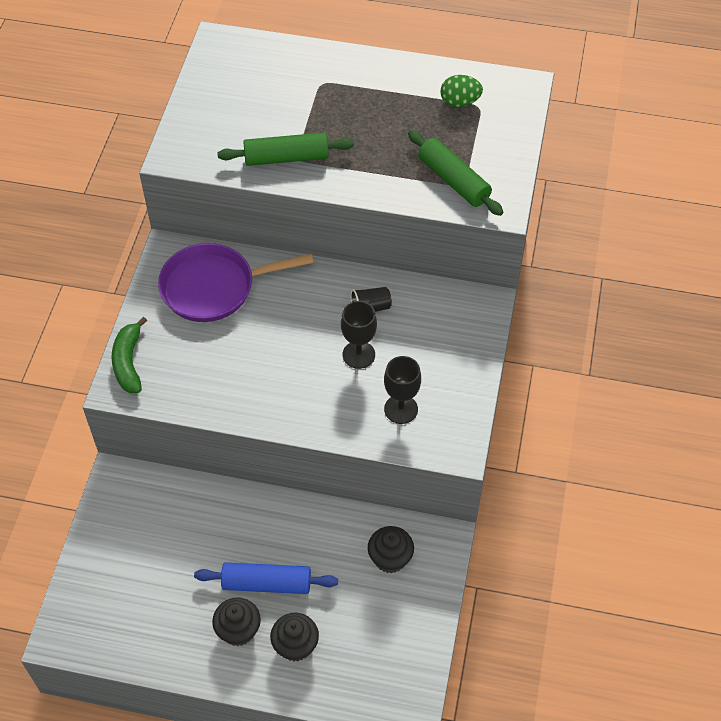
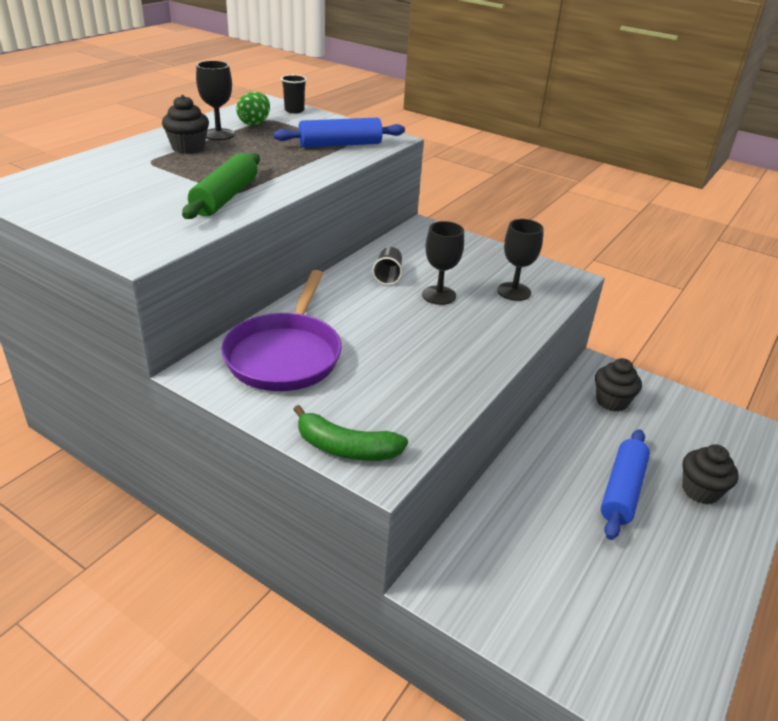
camera: 70 degrees left, 20 degrees down
black cupcake [212,597,261,646] -> black cupcake moved to [162,95,209,154]
green rolling pin [408,130,503,216] -> blue rolling pin [273,118,405,148]
none -> black goblet [196,61,235,140]
none -> black cup [281,75,307,113]

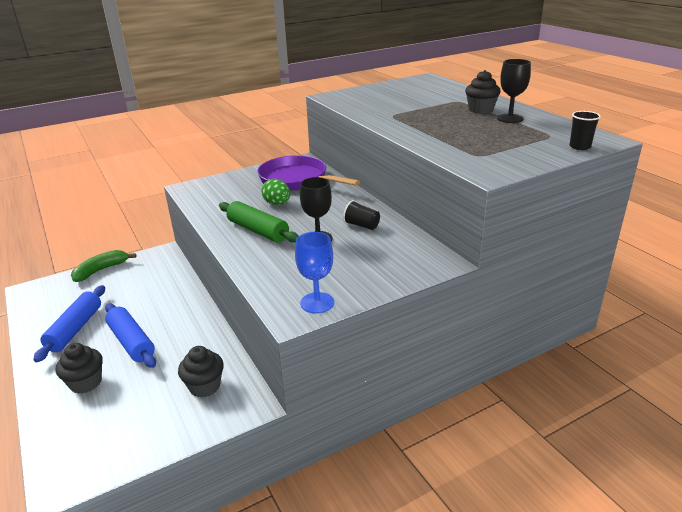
camera: 120 degrees right, 5 degrees down
green rolling pin [182,153,260,219] -> green rolling pin moved to [219,201,298,243]
green egg [236,92,270,125] -> green egg moved to [261,179,290,205]
blue rolling pin [273,118,405,148] -> blue rolling pin moved to [33,285,105,362]
green banana [293,405,408,461] -> green banana moved to [71,250,137,282]
black goblet [497,219,544,301] -> none
none -> blue goblet [295,232,334,314]

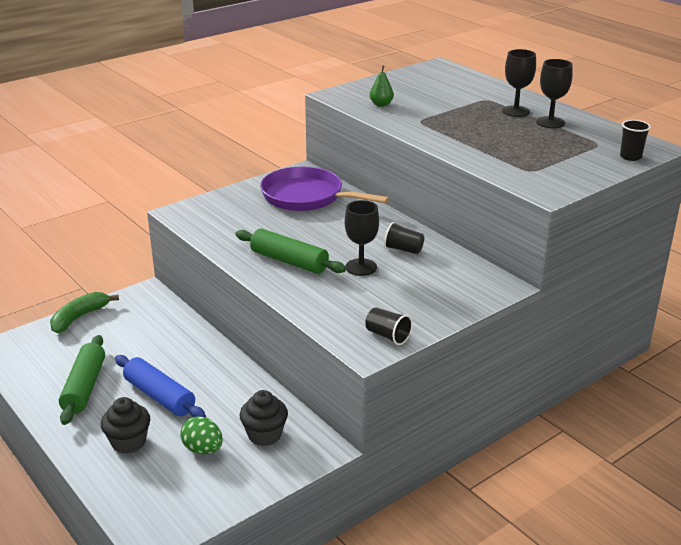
camera: 10 degrees left, 0 degrees up
blue rolling pin [33,285,105,362] -> green rolling pin [59,335,105,425]
green egg [261,179,290,205] -> green egg moved to [180,416,223,454]
blue goblet [295,232,334,314] -> black cup [365,307,413,345]
black cupcake [465,70,501,114] -> black goblet [502,49,536,117]
none -> green pear [370,65,394,107]

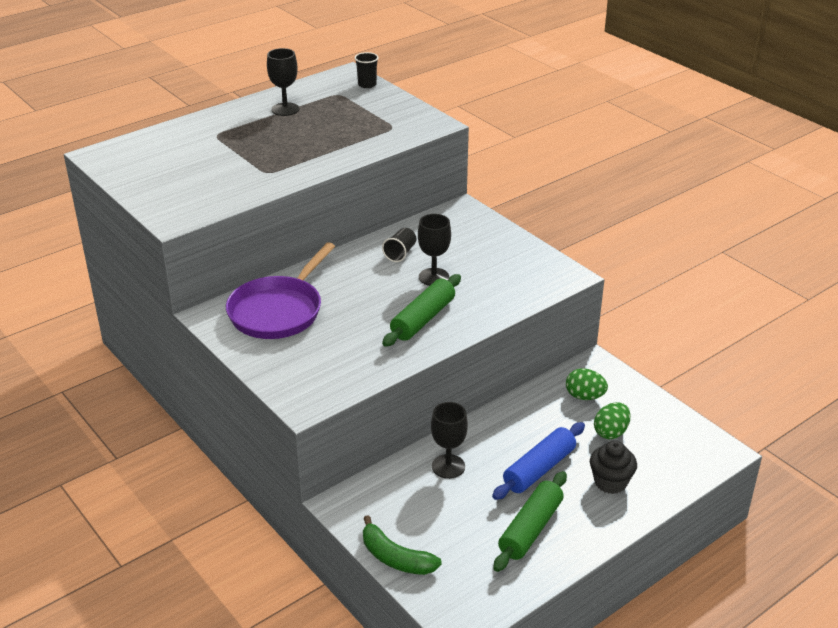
camera: 90 degrees left, 5 degrees up
green rolling pin [59,335,105,425] -> green rolling pin turned 60 degrees counterclockwise [493,471,567,572]
black cupcake [239,390,288,446] -> green egg [566,368,608,400]
black cup [365,307,413,345] -> none
green pear [370,65,394,107] -> none
black goblet [502,49,536,117] -> black goblet moved to [431,402,468,479]

